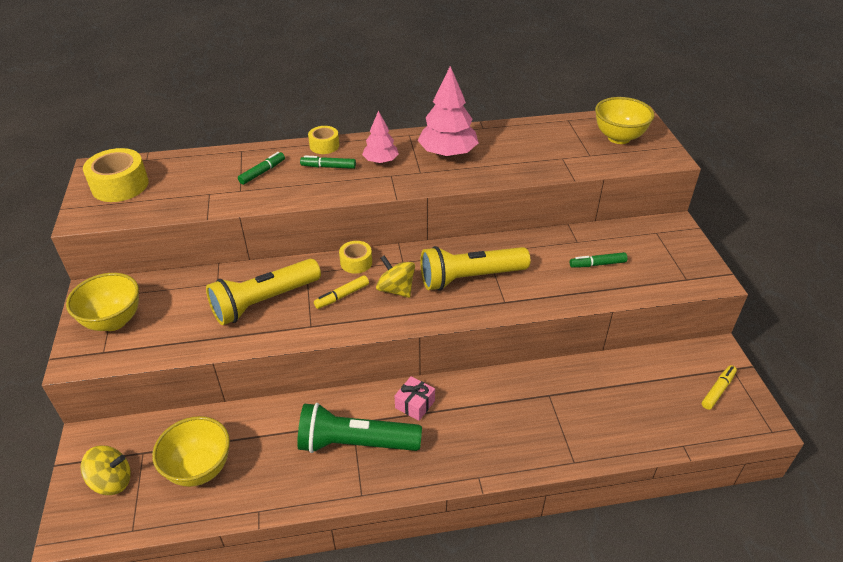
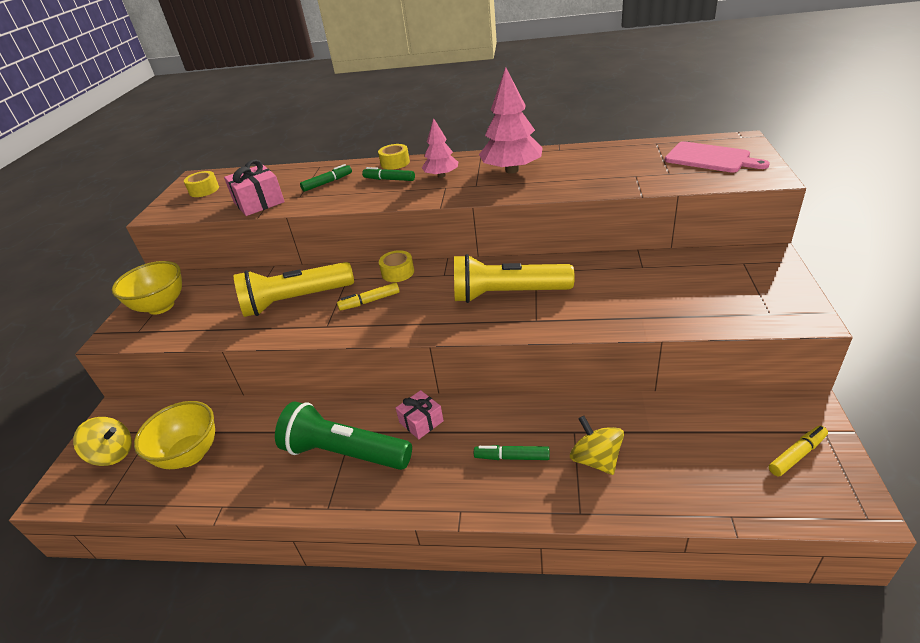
camera: 20 degrees right, 5 degrees down
yellow tape [83,148,149,202] -> yellow tape [184,171,219,197], size x0.58
yellow spinning top [376,255,415,298] -> yellow spinning top moved to [570,416,624,475]
green marker [570,252,628,268] -> green marker moved to [474,445,550,460]
yellow bowl [595,97,654,144] -> pink cutting board [665,141,770,173]
none -> pink gift [224,160,285,216]

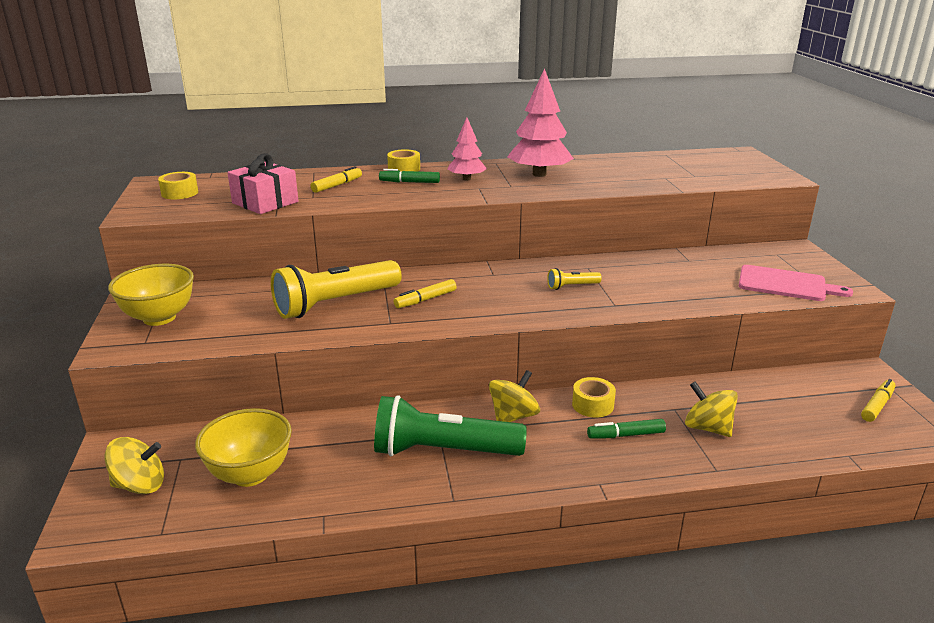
camera: 20 degrees left, 10 degrees down
green marker [300,164,352,192] -> yellow marker [311,166,362,193]
yellow tape [379,250,414,282] -> yellow tape moved to [572,377,616,418]
pink gift [396,390,444,439] -> yellow spinning top [489,370,540,422]
yellow flashlight [454,254,575,303] -> yellow flashlight [547,268,602,290], size x0.43
pink cutting board [665,141,770,173] -> pink cutting board moved to [739,265,853,301]

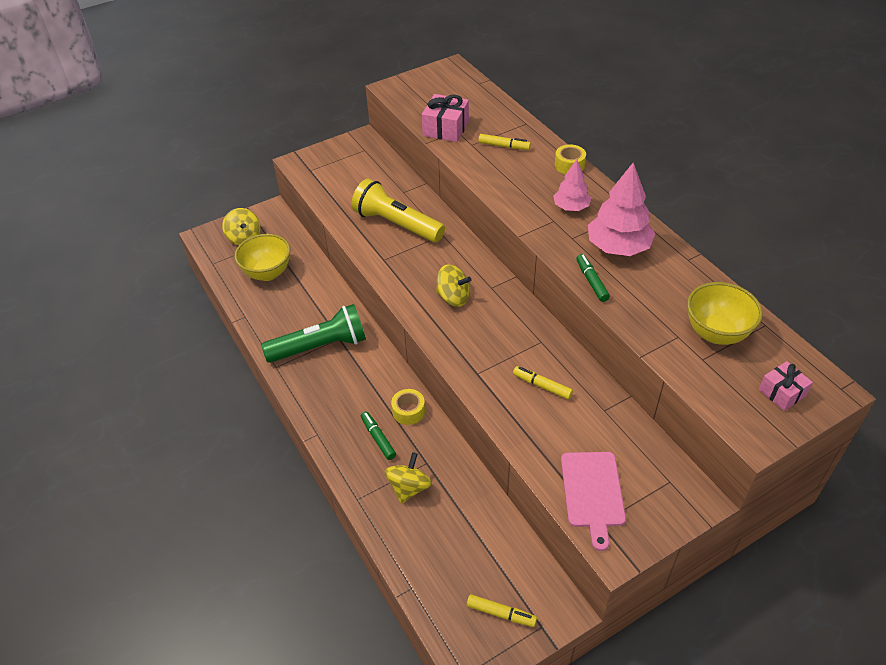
camera: 70 degrees right, 20 degrees up
yellow bowl [108,264,194,326] -> yellow bowl moved to [687,282,763,345]
yellow tape [158,172,198,199] -> none
green flashlight [374,395,527,456] -> green flashlight turned 90 degrees clockwise [261,304,366,363]
green marker [379,169,440,183] -> green marker moved to [576,254,610,302]
yellow marker [394,279,457,308] -> yellow marker moved to [513,366,573,400]
yellow spinning top [489,370,540,422] -> yellow spinning top moved to [436,264,471,307]
yellow flashlight [547,268,602,290] -> none
none -> pink gift [759,361,813,411]

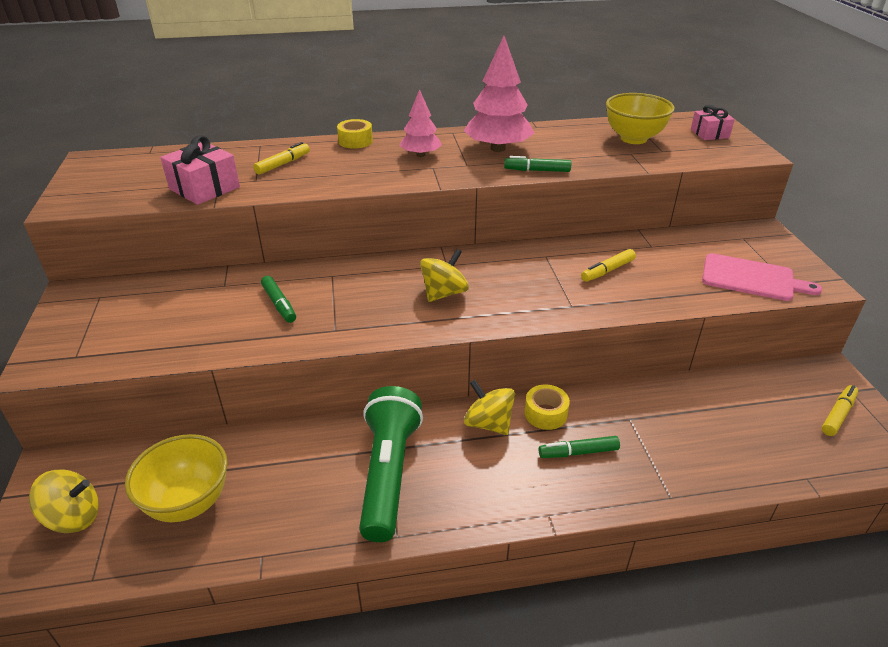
camera: 70 degrees left, 10 degrees down
yellow flashlight [351,179,445,243] -> green marker [261,276,296,323]
yellow spinning top [385,452,432,503] -> yellow spinning top moved to [464,379,515,435]

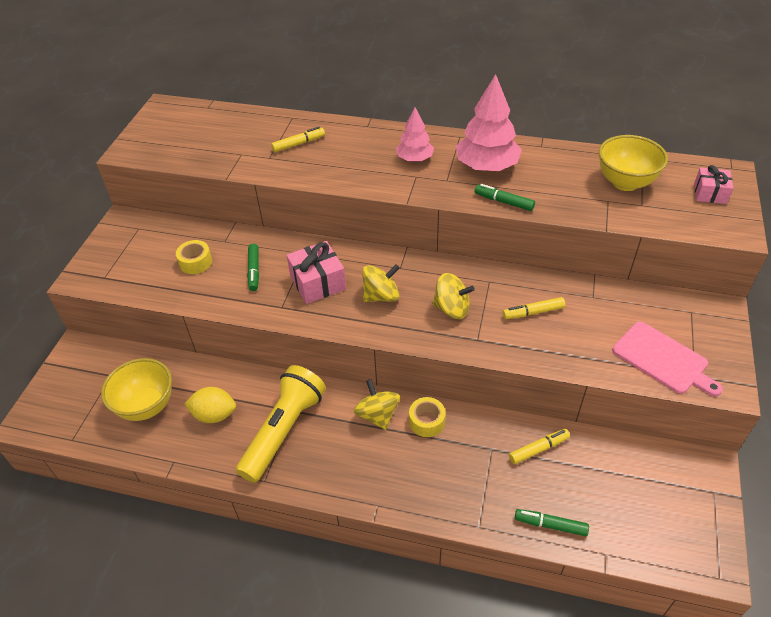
camera: 25 degrees right, 10 degrees up
yellow spinning top [29,469,99,533] -> yellow spinning top moved to [432,273,475,319]
pink gift [160,135,240,205] -> pink gift moved to [286,241,346,304]
yellow tape [337,119,373,149] -> yellow tape moved to [176,240,212,274]
green flashlight [359,386,423,542] -> yellow flashlight [236,365,326,483]
green marker [539,436,620,458] -> green marker moved to [515,509,589,536]
yellow marker [822,385,858,436] -> yellow marker moved to [509,429,570,464]
none -> yellow lemon [184,387,236,423]

